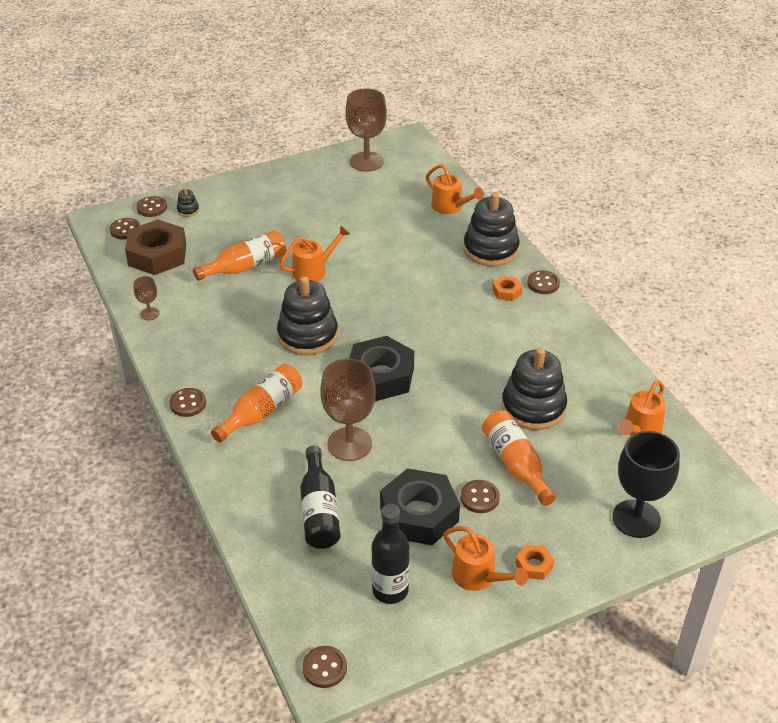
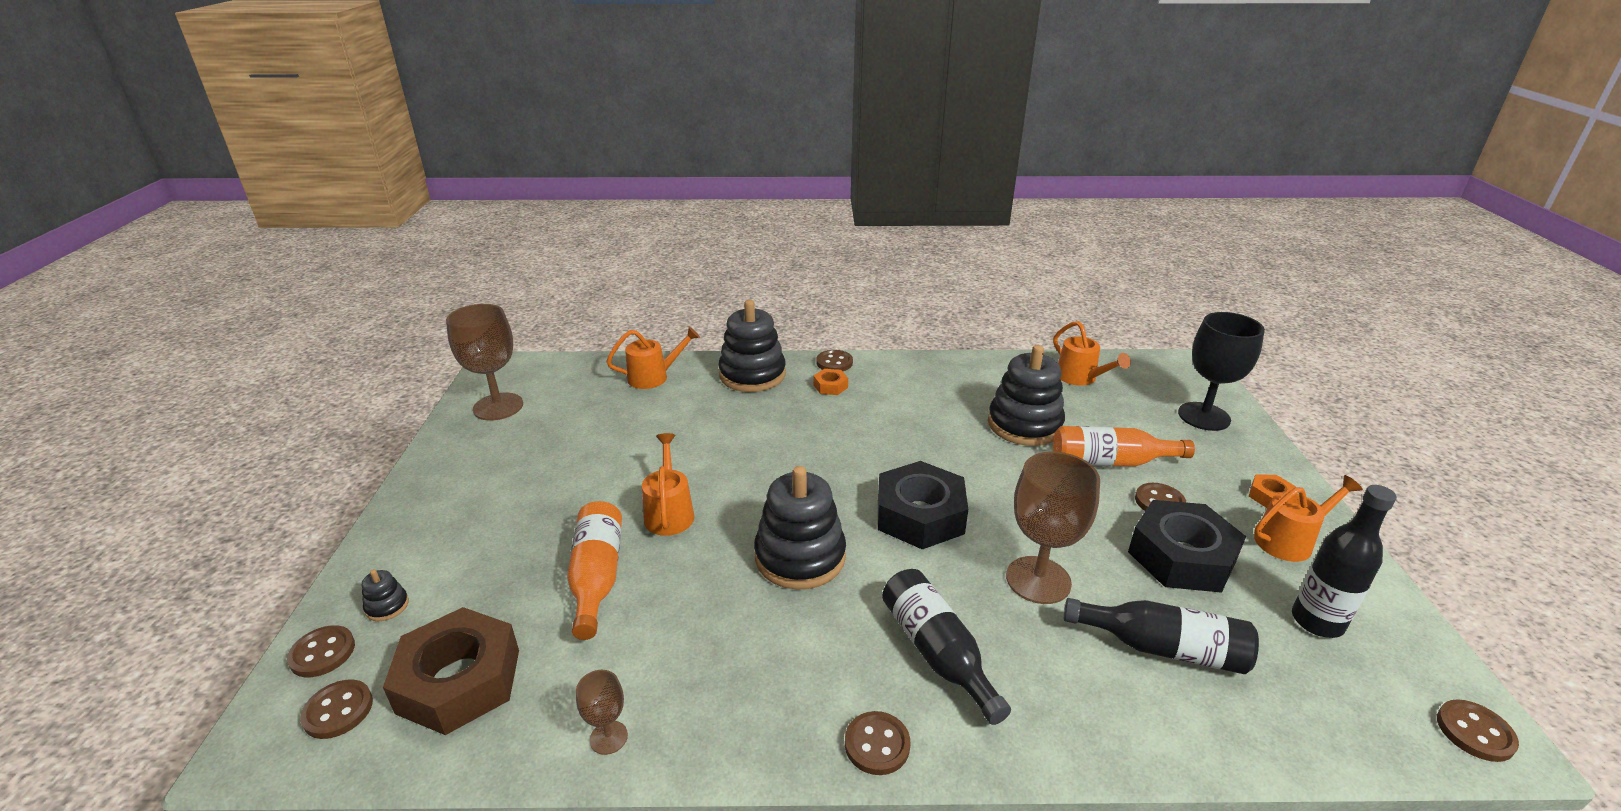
camera: 65 degrees left, 10 degrees down
orange bottle [211,364,302,442] -> black bottle [882,569,1011,725]

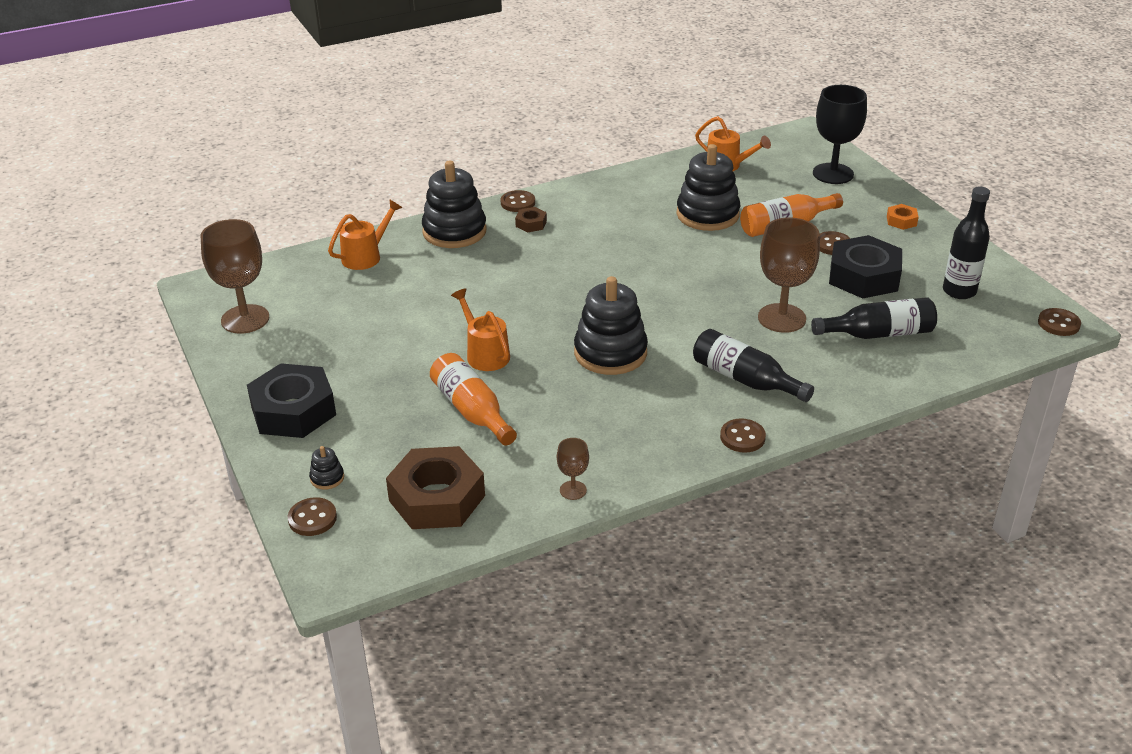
camera: 25 degrees left, 5 degrees up
brown button [300,679,373,739] -> none
orange nut [814,369,848,395] -> brown nut [515,207,547,232]
black nut [878,461,968,549] -> black nut moved to [247,363,336,438]
orange watering can [1254,475,1363,562] -> none

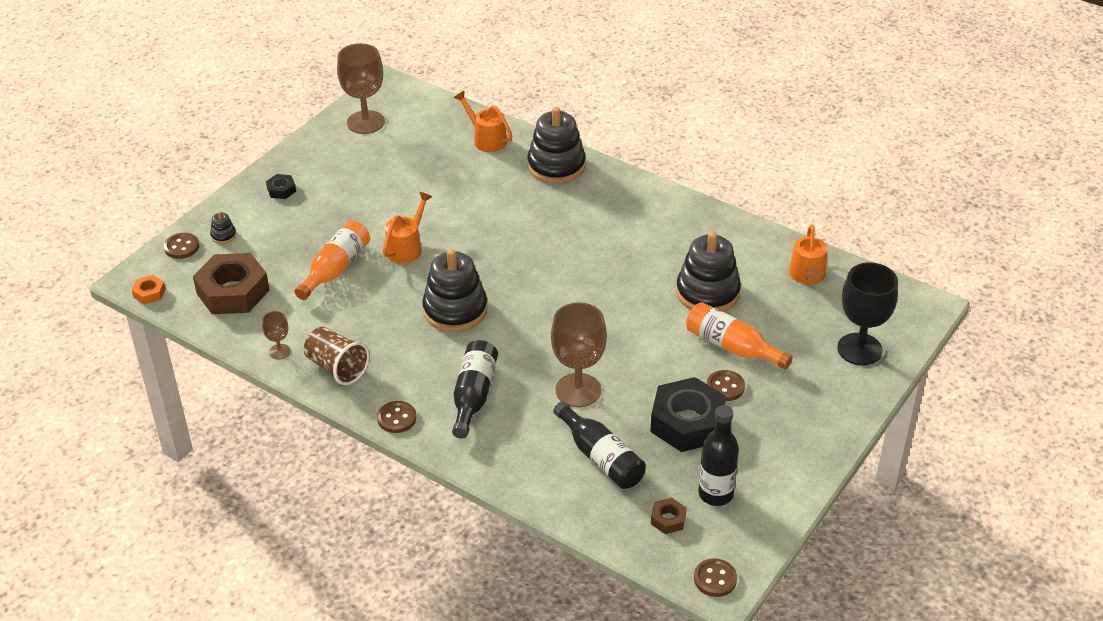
camera: 60 degrees right, 5 degrees up
black nut [247,363,336,438] -> black nut [266,174,296,199], size x0.45
orange watering can [328,199,402,270] -> orange watering can turned 150 degrees counterclockwise [454,91,512,152]
brown button [501,190,535,212] -> none
brown nut [515,207,547,232] -> brown nut moved to [651,498,687,534]
orange nut [887,204,919,230] -> orange nut moved to [132,275,166,304]
none -> brown cup [304,327,370,385]

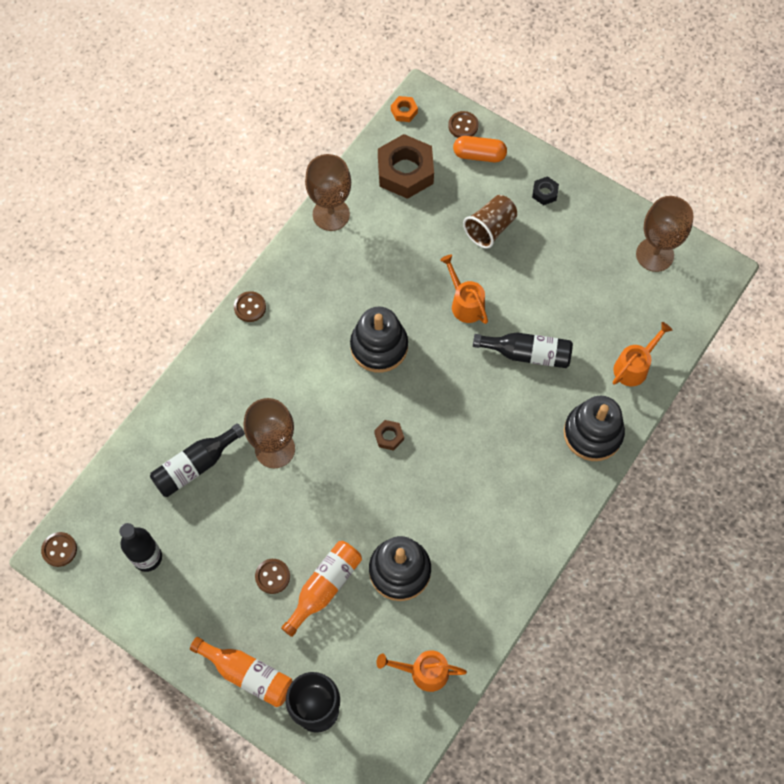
camera: 90 degrees right, 25 degrees up
black stacking toy [210,211,236,244] -> orange capsule [453,136,507,162]
brown goblet [262,311,291,360] -> brown goblet [305,154,351,231], size x2.09
orange bottle [295,221,370,300] -> orange bottle moved to [190,637,293,707]
brown cup [304,327,370,385] -> brown cup moved to [463,195,517,249]
orange watering can [383,192,432,264] -> orange watering can turned 150 degrees counterclockwise [440,254,488,324]
black bottle [452,340,498,439] -> black bottle moved to [473,333,573,368]
black nut [650,377,726,452] -> none
brown nut [651,498,687,534] -> brown nut moved to [374,420,404,451]

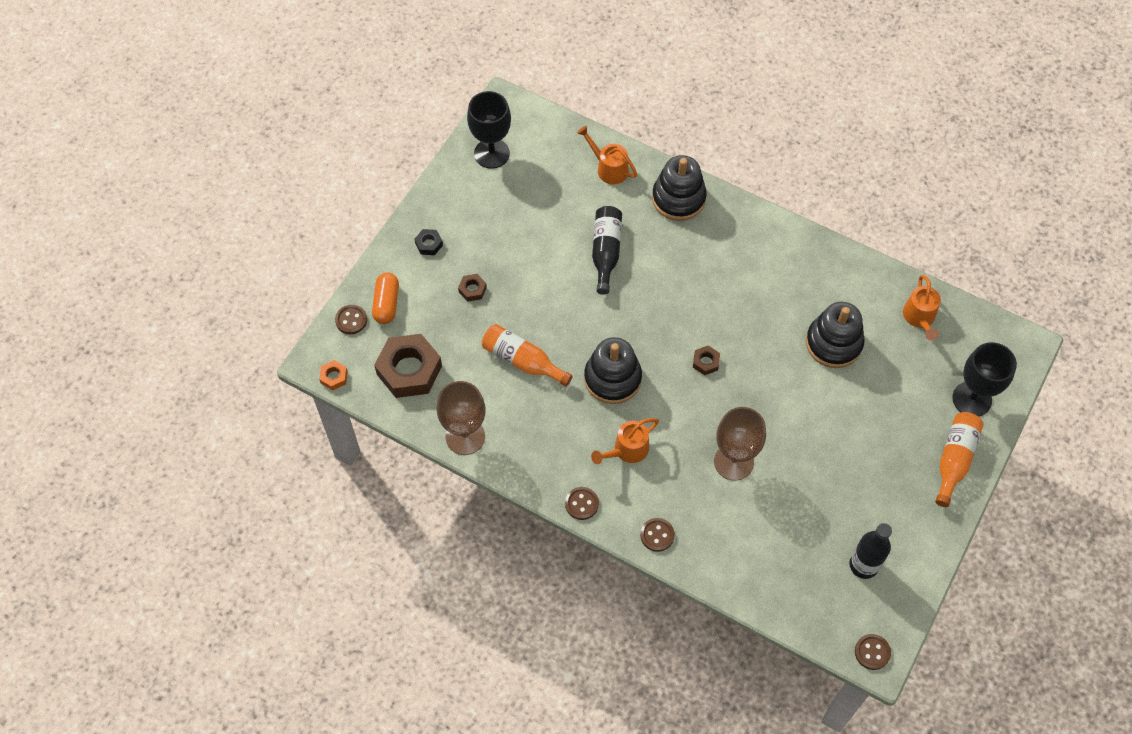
camera: 95 degrees left, 5 degrees down
black bottle [150,423,245,497] -> none
brown button [255,559,290,594] -> brown button moved to [640,518,675,552]
orange bottle [281,541,362,637] -> orange bottle moved to [482,324,573,386]
orange watering can [440,254,488,324] -> orange watering can moved to [591,418,659,464]
brown cup [463,195,517,249] -> brown nut [458,274,487,302]
brown goblet [636,196,693,272] -> black goblet [467,91,511,169]

